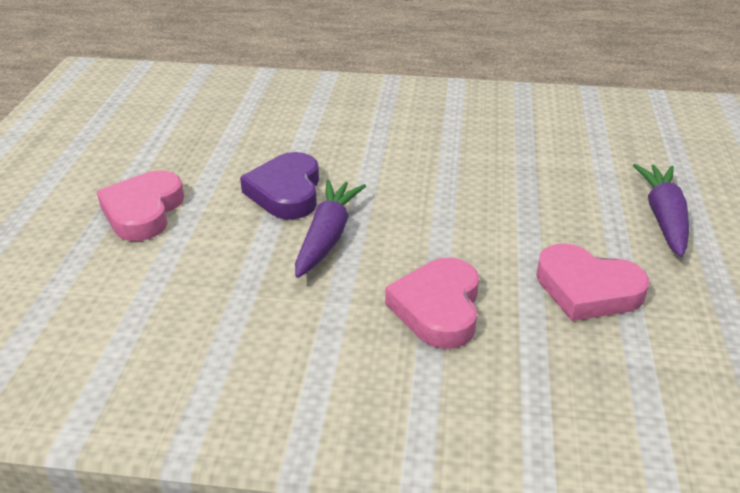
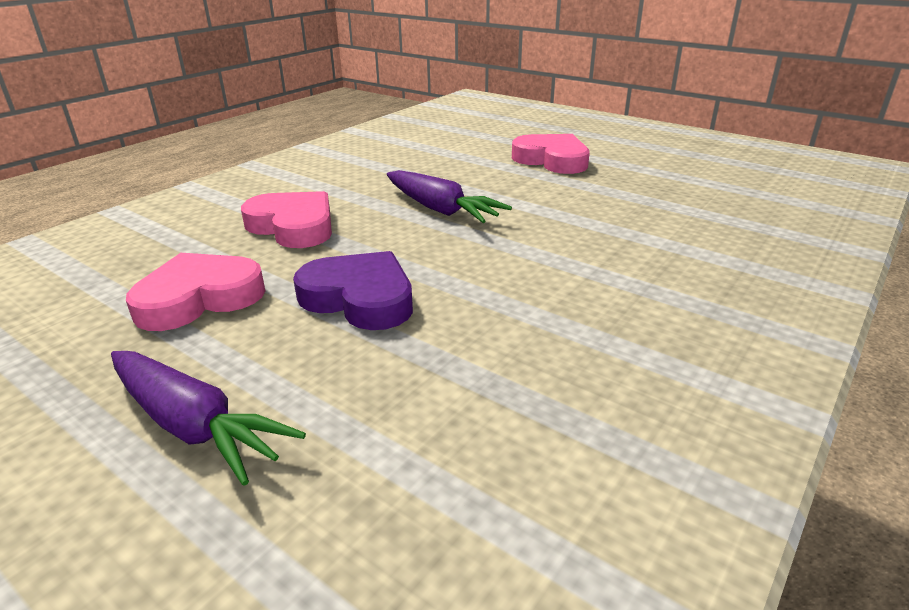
camera: 120 degrees right, 5 degrees down
purple heart [240,152,319,220] -> purple heart moved to [293,251,413,330]

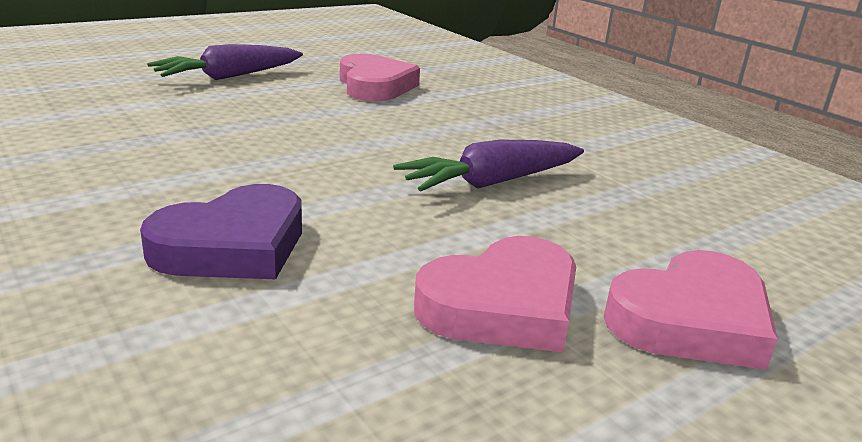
camera: 105 degrees right, 5 degrees down
pink heart [241,191,332,248] -> pink heart moved to [414,236,576,352]
purple heart [293,251,413,330] -> purple heart moved to [140,184,302,279]

